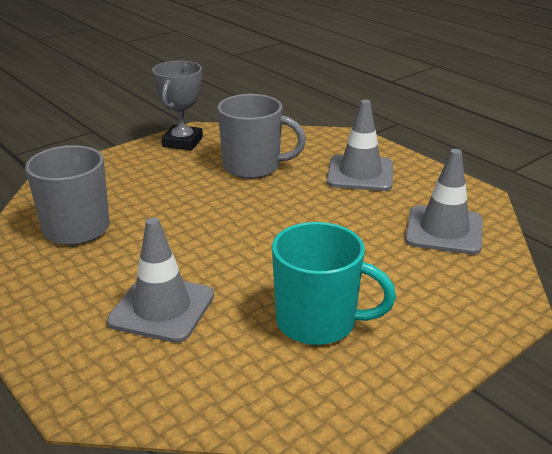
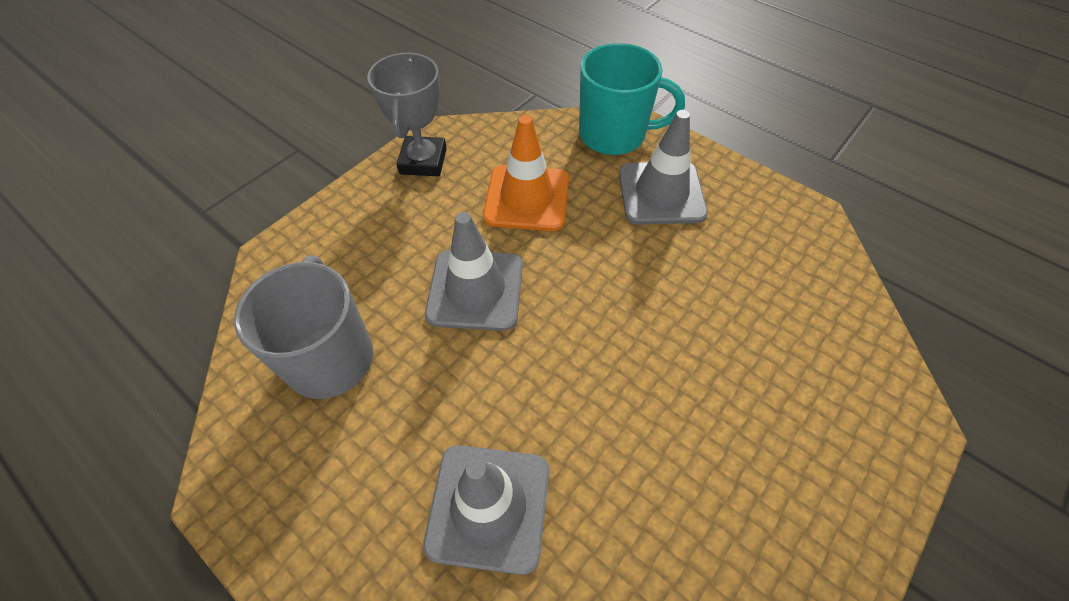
camera: 10 degrees left, 25 degrees up
grey mug [217,94,306,179] -> orange traffic cone [483,115,569,231]
turquoise mug [272,222,396,345] -> turquoise mug moved to [579,43,685,155]
grey traffic cone [405,149,483,255] -> grey traffic cone moved to [425,212,523,331]

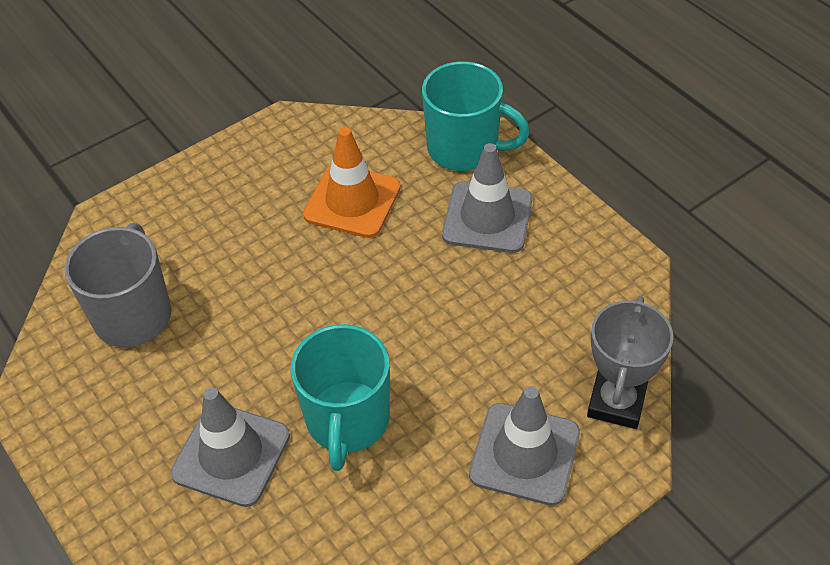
camera: 15 degrees right, 5 degrees down
grey trophy [367,53,447,176] -> grey trophy moved to [587,296,673,429]
grey traffic cone [425,212,523,331] -> grey traffic cone moved to [469,386,580,506]
none -> turquoise mug [291,324,390,471]

